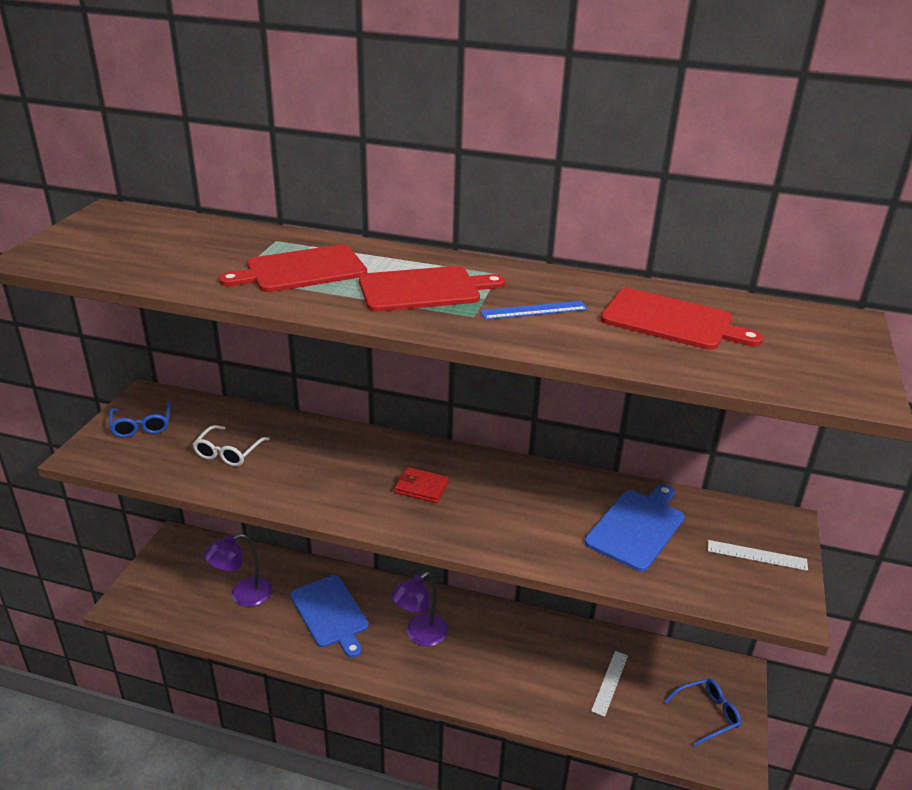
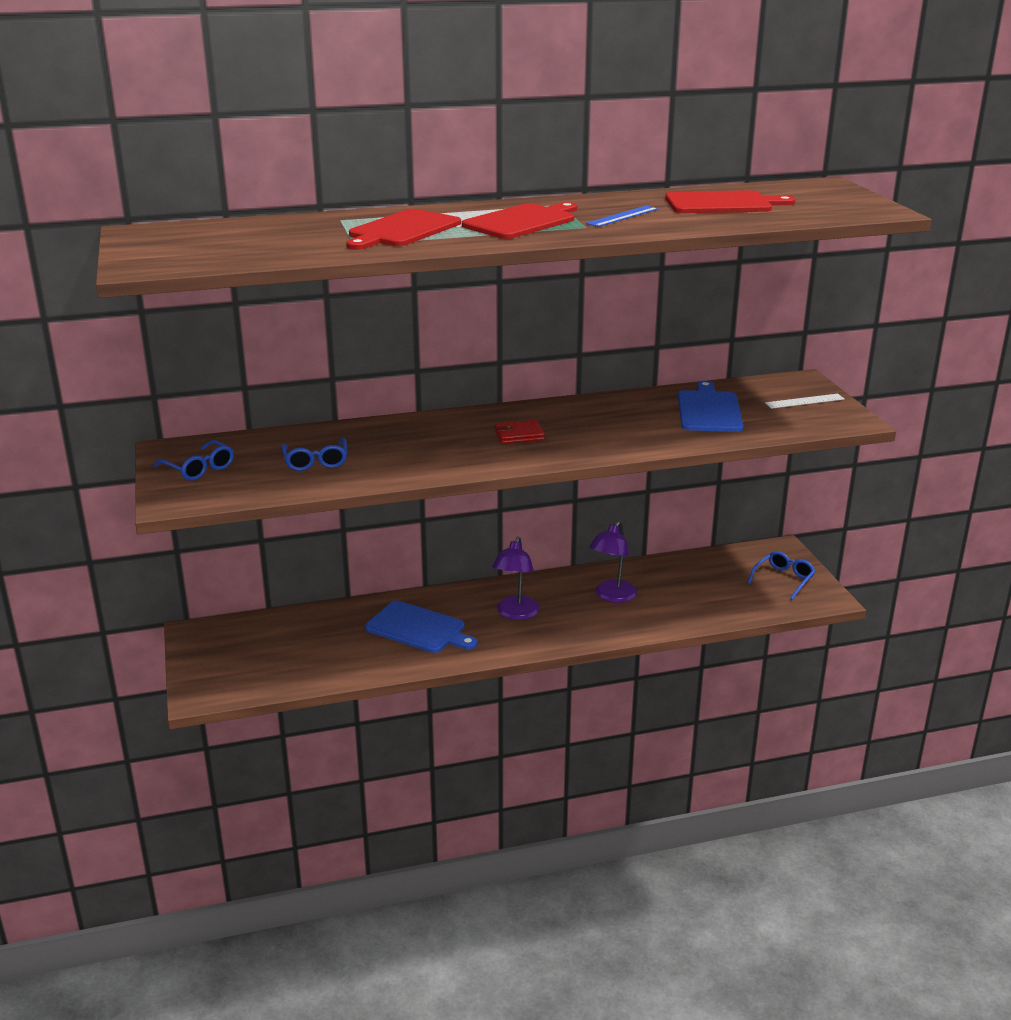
camera: 30 degrees left, 5 degrees down
white glasses [193,425,269,466] -> blue glasses [281,438,347,471]
purple lamp [204,534,272,607] -> purple lamp moved to [589,521,637,603]
white ruler [591,651,628,717] -> none

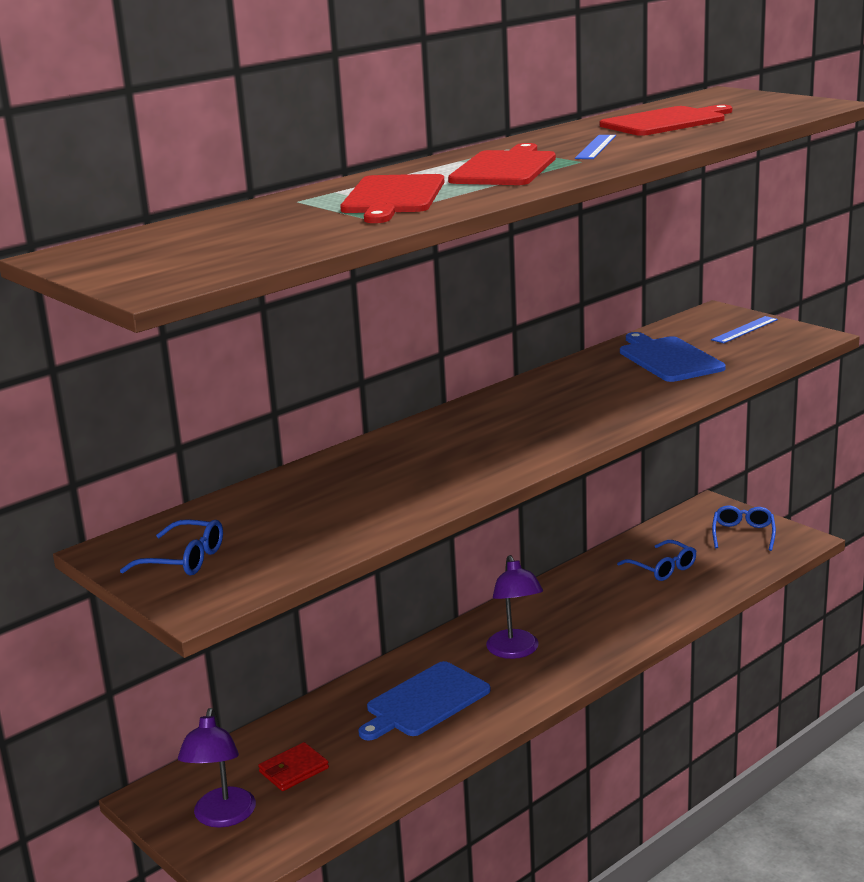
camera: 25 degrees left, 5 degrees down
blue glasses [281,438,347,471] -> blue glasses moved to [617,540,696,581]
blue cutting board [365,601,477,653] -> blue cutting board turned 135 degrees clockwise [358,661,491,740]
red wallet [494,420,545,444] -> red wallet moved to [258,742,329,791]
purple lamp [589,521,637,603] -> purple lamp moved to [178,708,256,828]
white ruler [765,394,845,409] -> blue ruler [711,316,778,343]

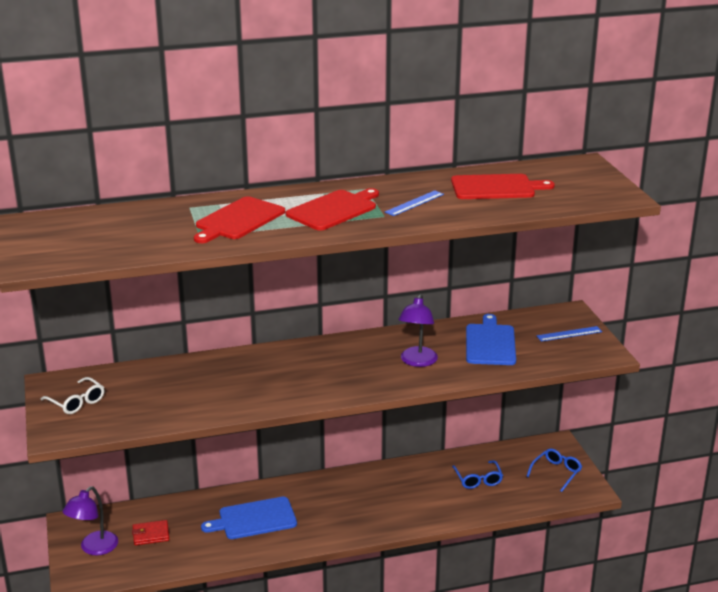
camera: 25 degrees right, 5 degrees up
blue glasses [120,519,223,575] -> white glasses [40,377,104,414]
purple lamp [486,555,543,659] -> purple lamp moved to [398,294,438,367]

